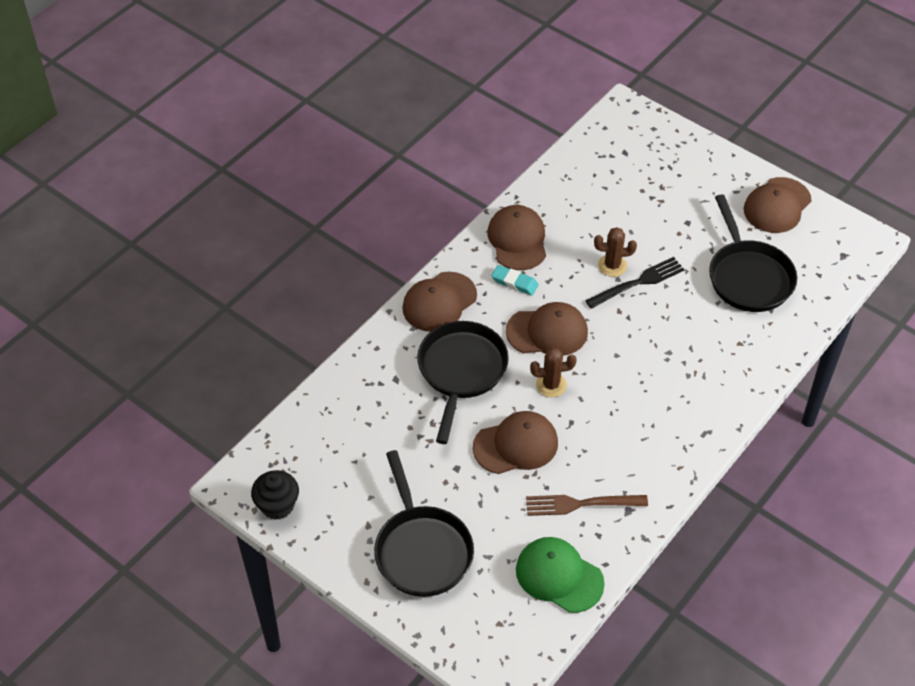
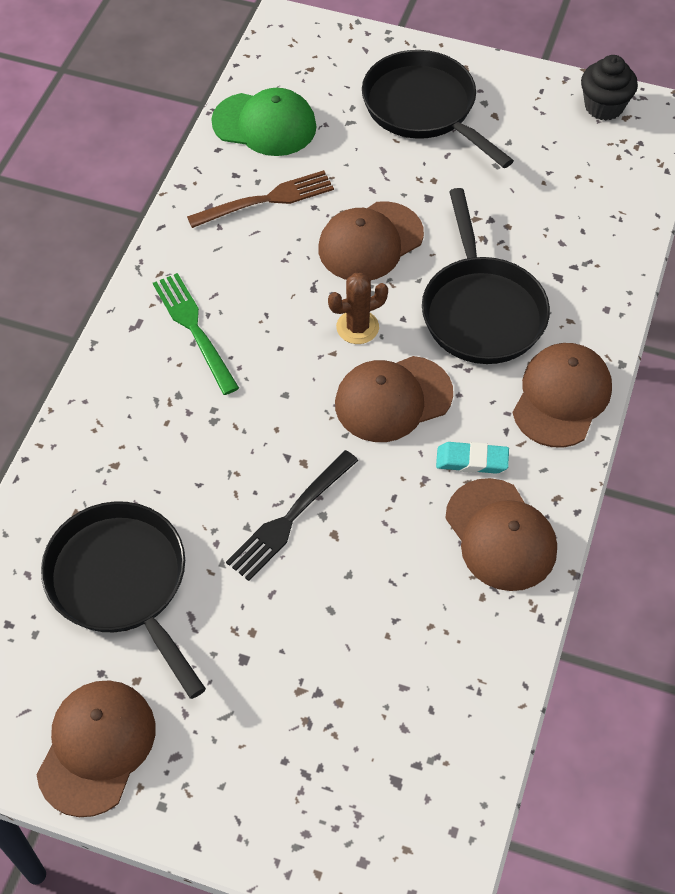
camera: 160 degrees right, 5 degrees up
brown cactus [594,227,637,277] -> none
none -> green fork [153,273,239,395]

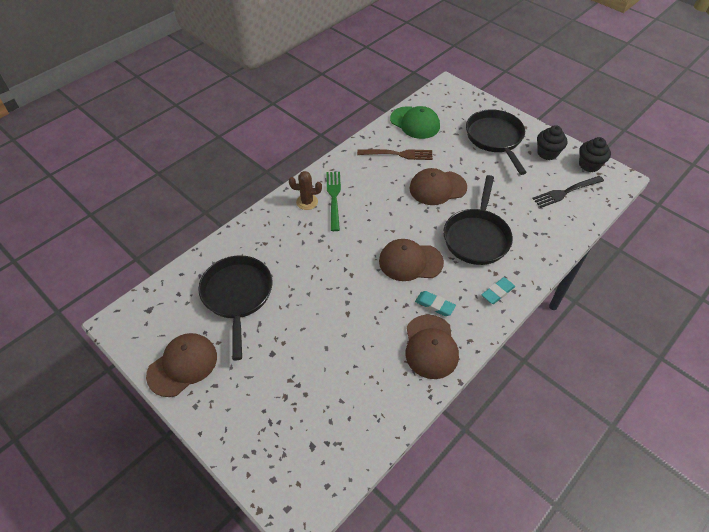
camera: 25 degrees right, 5 degrees down
black fork [226,450,358,581] -> black fork moved to [532,176,604,208]
brown cactus [328,273,388,344] -> brown cactus moved to [289,171,322,210]
brown cap [513,343,612,448] -> turquoise eraser [481,277,515,304]
none -> black cupcake [537,125,567,160]

